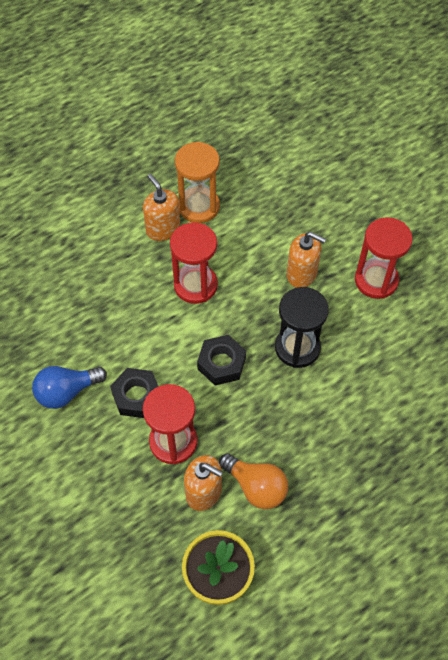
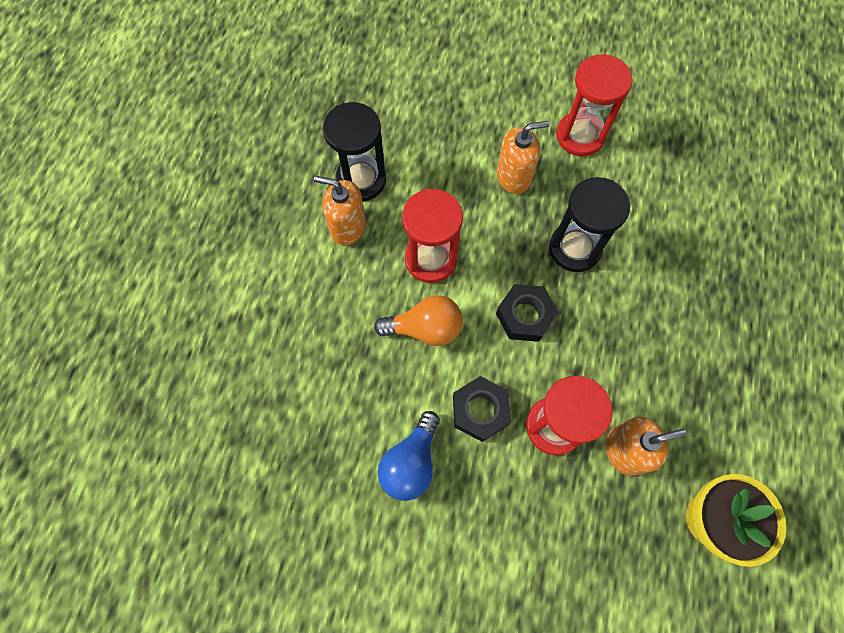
camera: 40 degrees left, 10 degrees up
orange hourglass [175,142,220,223] -> black hourglass [323,102,386,202]
orange light bulb [219,453,288,509] -> orange light bulb moved to [374,295,463,346]

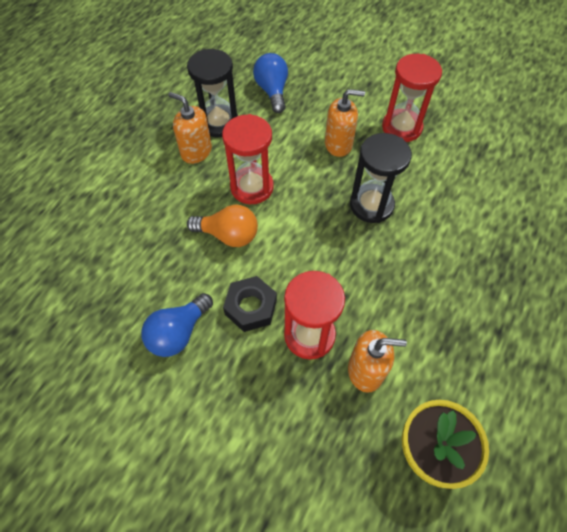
camera: 15 degrees right, 10 degrees down
black nut [496,284,559,342] -> none
none -> blue light bulb [253,53,288,113]

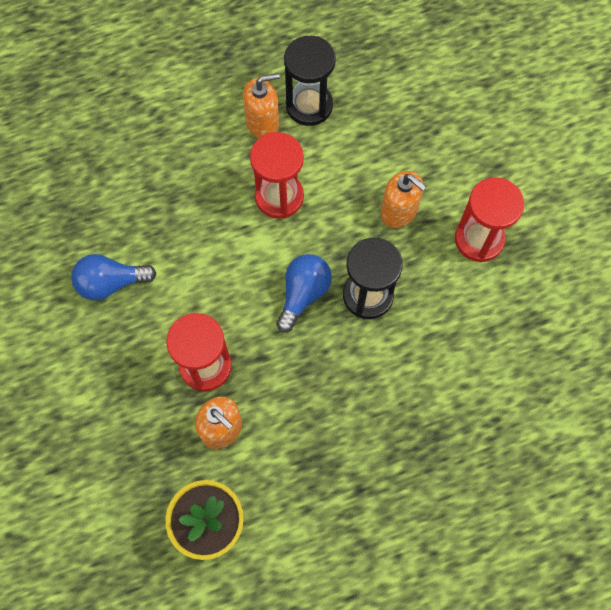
camera: 40 degrees right, 10 degrees up
orange soap dispenser [168,92,212,164] -> orange soap dispenser turned 90 degrees clockwise [243,73,280,138]
orange light bulb [187,205,258,247] -> none
black nut [223,276,277,332] -> none
blue light bulb [253,53,288,113] -> blue light bulb moved to [276,254,332,333]

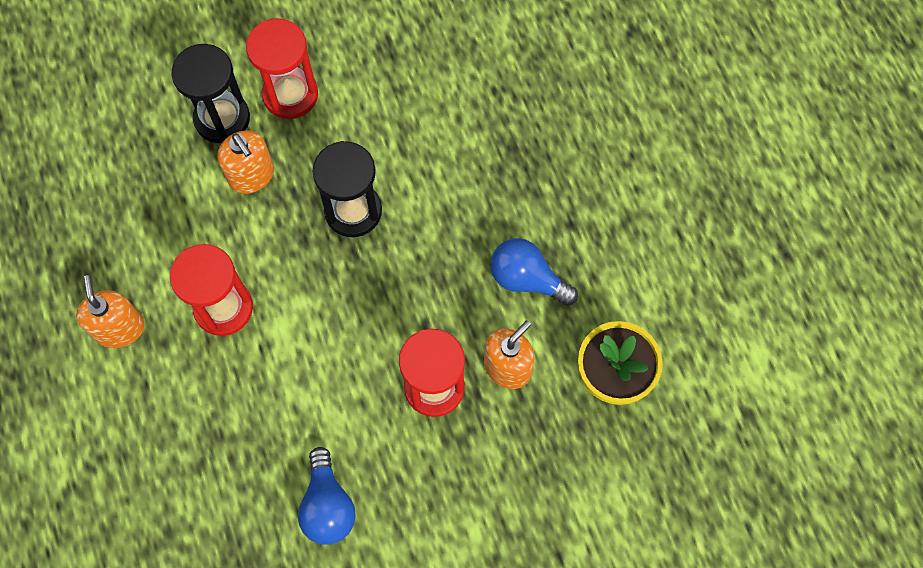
camera: 90 degrees left, 0 degrees up
blue light bulb [276,254,332,333] -> blue light bulb moved to [490,238,578,306]
black hourglass [284,36,336,126] -> black hourglass moved to [171,44,250,143]
orange soap dispenser [381,171,426,228] -> orange soap dispenser turned 105 degrees clockwise [217,130,274,194]

